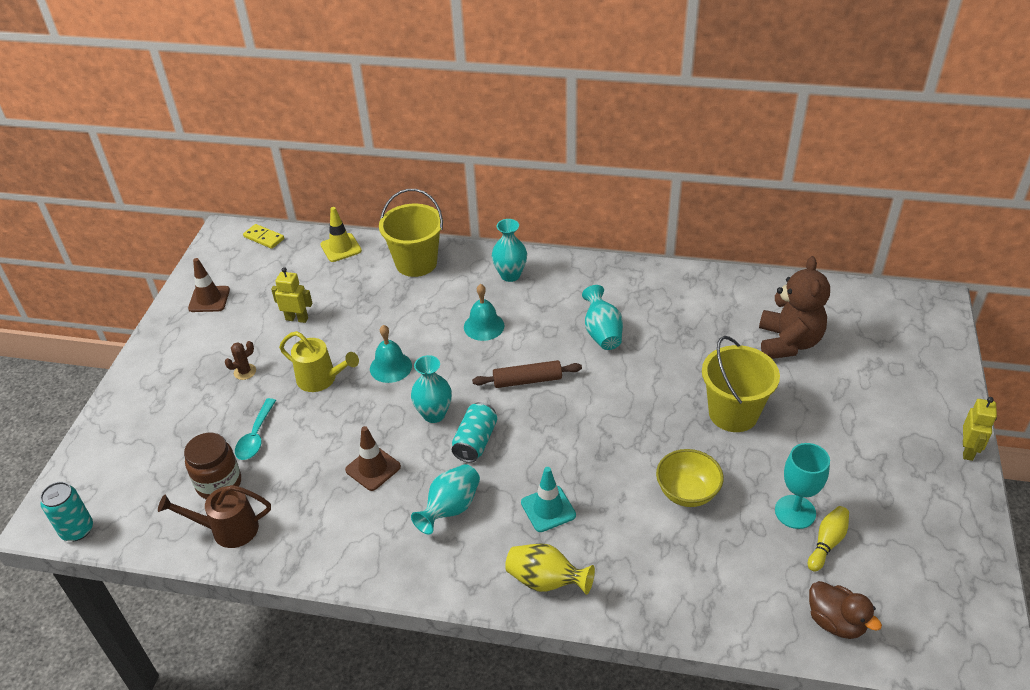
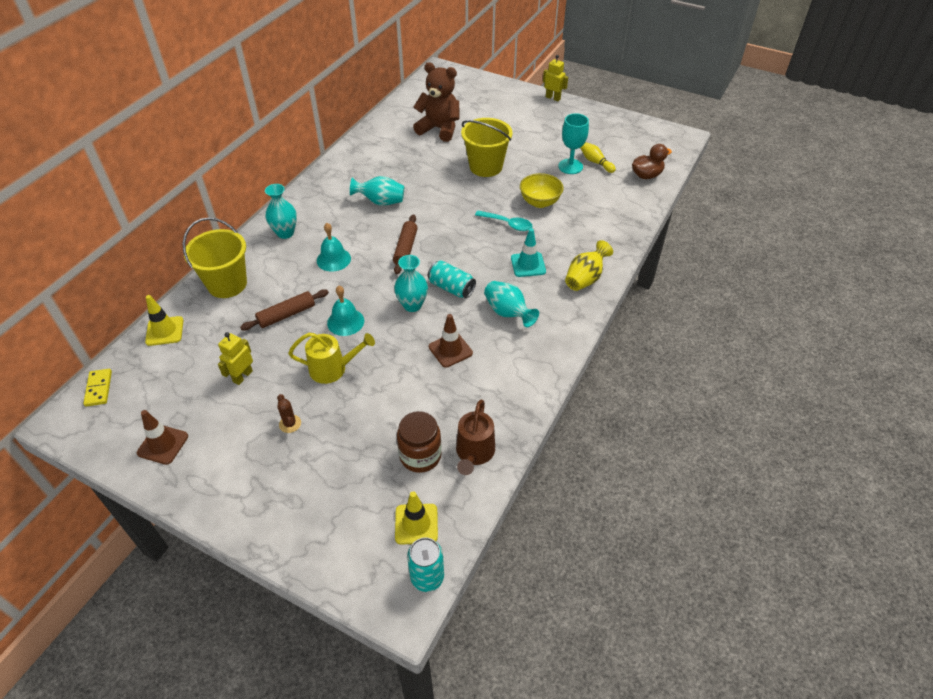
camera: 75 degrees left, 5 degrees up
turquoise spoon [235,398,276,460] -> turquoise spoon moved to [475,211,532,231]
yellow domino [243,224,284,249] -> yellow domino turned 60 degrees counterclockwise [83,369,112,407]
yellow watering can [279,331,359,392] -> yellow watering can turned 45 degrees clockwise [288,333,375,384]
none -> brown rolling pin [240,289,329,330]
none -> yellow traffic cone [395,491,438,545]

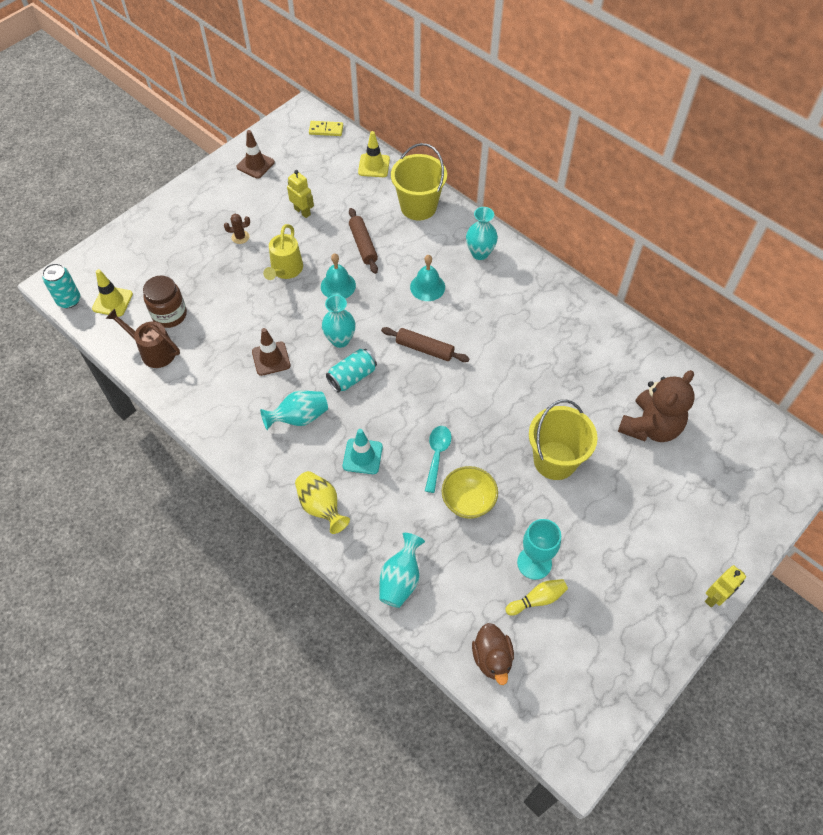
camera: 105 degrees right, 10 degrees up
turquoise vase [350,176,404,206] -> turquoise vase moved to [379,533,425,608]
turquoise spoon [475,211,532,231] -> turquoise spoon turned 150 degrees clockwise [425,426,452,493]

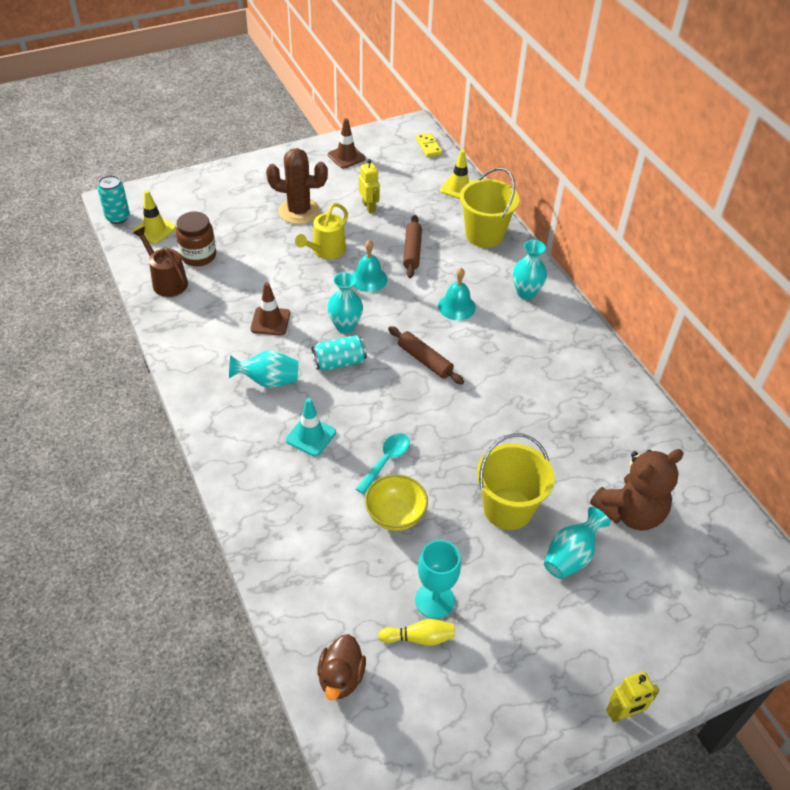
camera: 20 degrees right, 10 degrees down
brown cactus [224,214,250,244] -> brown cactus [266,148,328,225], size x2.27
yellow vase [295,471,350,534] -> none
yellow domino [309,121,343,136] -> yellow domino turned 45 degrees clockwise [416,133,442,157]
turquoise vase [379,533,425,608] -> turquoise vase moved to [544,507,610,579]

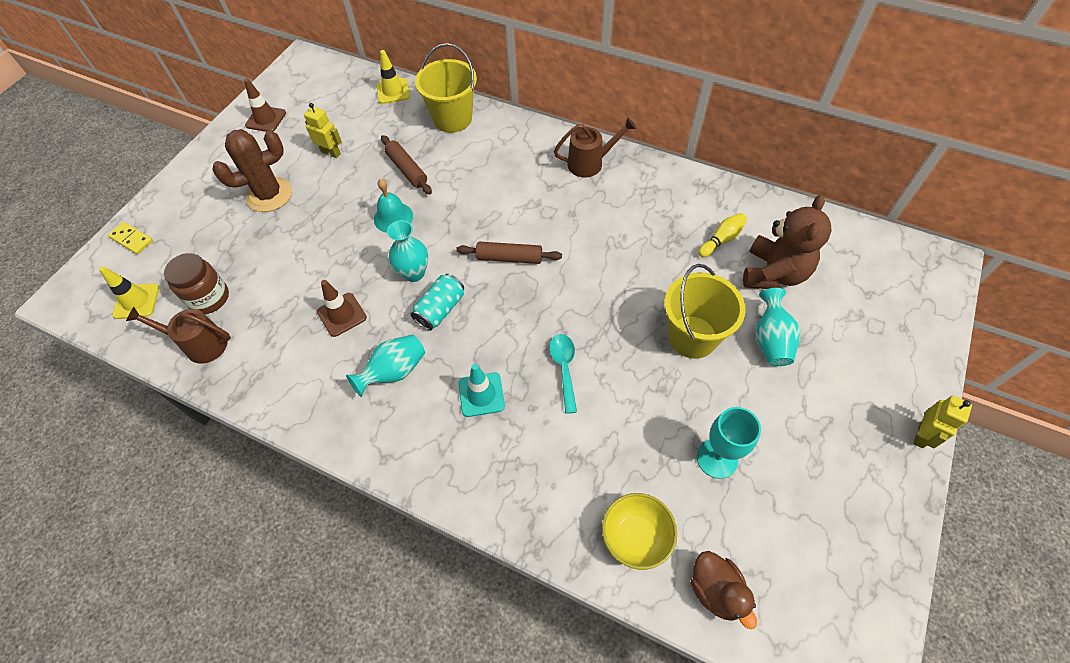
camera: 35 degrees left, 10 degrees up
turquoise can [97,175,130,224] -> none
yellow watering can [295,203,348,259] -> none
yellow bowl [365,474,428,531] -> yellow bowl moved to [602,493,677,570]
yellow bowling pin [378,619,455,646] -> yellow bowling pin moved to [698,213,747,257]
yellow domino [416,133,442,157] -> yellow domino moved to [108,222,153,254]
turquoise bell [438,268,476,320] -> none
turquoise vase [513,240,547,300] -> none
none -> brown watering can [554,118,636,177]

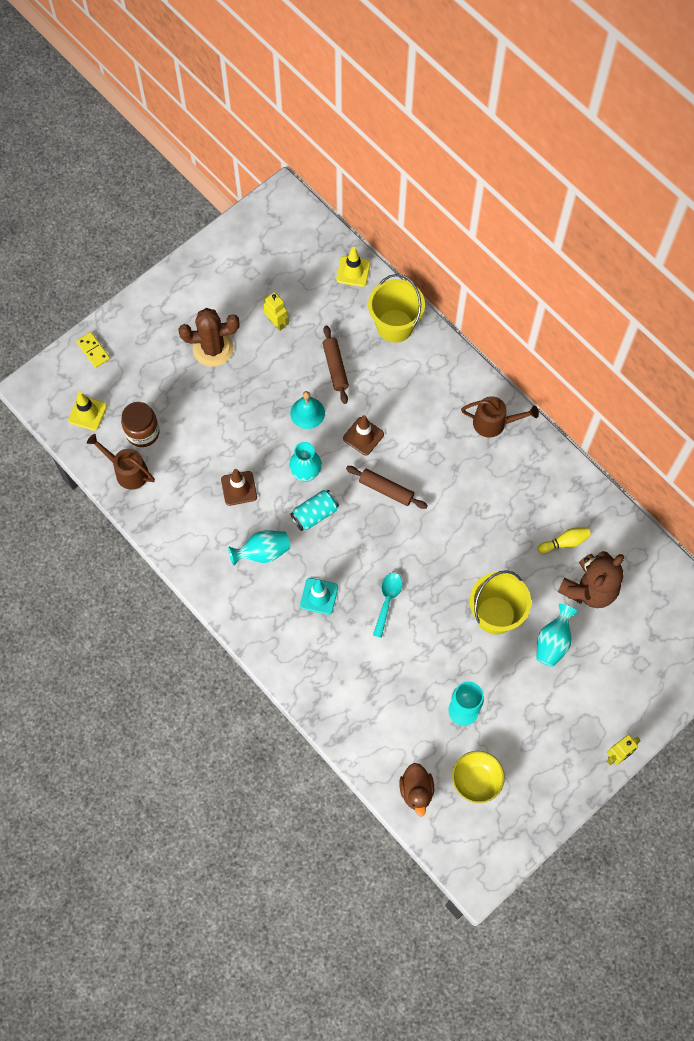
camera: 20 degrees right, 10 degrees up
brown traffic cone [244,78,286,132] -> brown traffic cone moved to [343,415,384,456]
yellow bowl [602,493,677,570] -> yellow bowl moved to [452,751,505,803]

